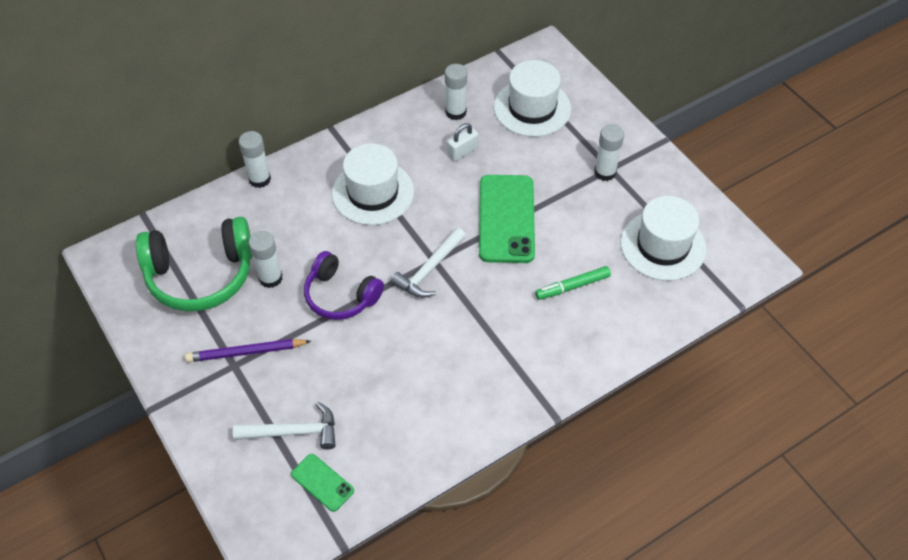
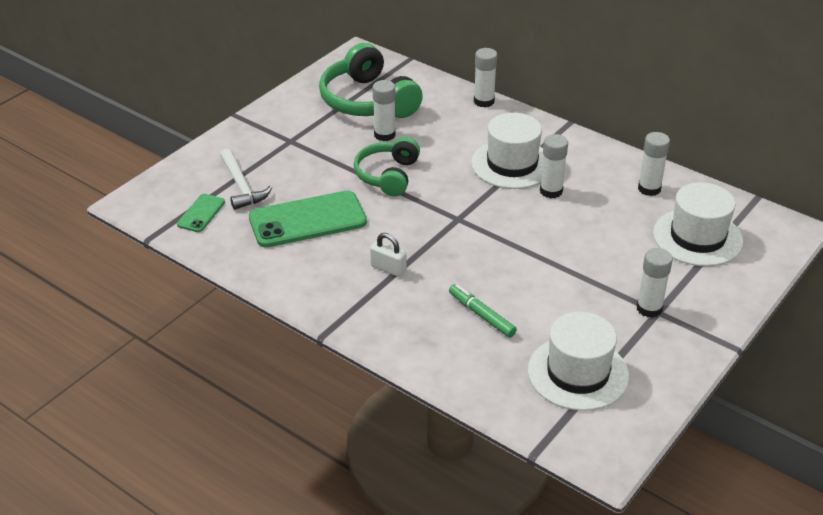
camera: 70 degrees right, 15 degrees down
purple pencil [185,339,311,362] -> none
purple headphones [304,251,384,320] -> green headphones [354,137,420,196]
white hammer [390,227,466,298] -> none
white padlock [448,123,478,161] -> white padlock moved to [370,233,406,277]
green phone [479,175,535,263] -> green phone moved to [249,191,367,248]
none -> white glue stick [540,134,568,198]

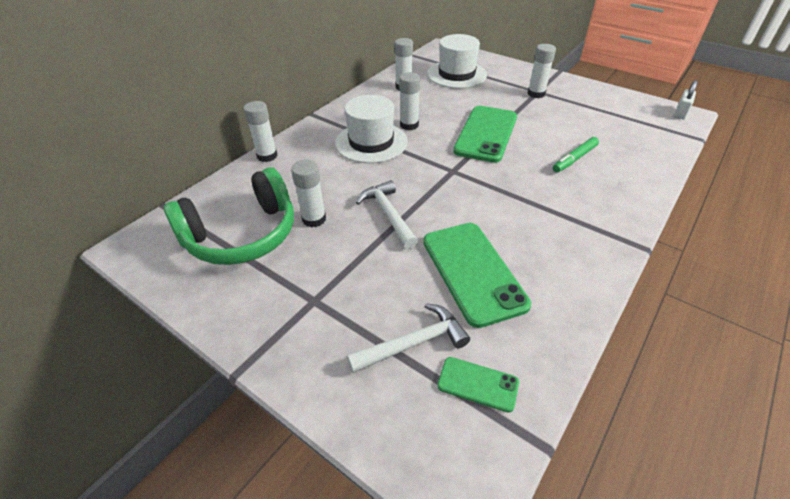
camera: 90 degrees left, 5 degrees up
green headphones [354,137,420,196] -> white hammer [356,180,418,249]
white padlock [370,233,406,277] -> white padlock moved to [674,80,697,119]
white hat [528,312,629,411] -> none
none -> green phone [453,106,517,163]

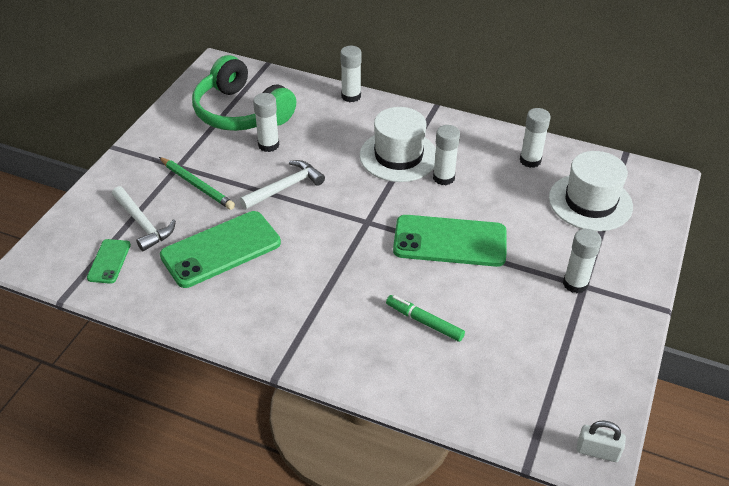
camera: 75 degrees right, 0 degrees up
none -> green pencil [159,157,235,210]

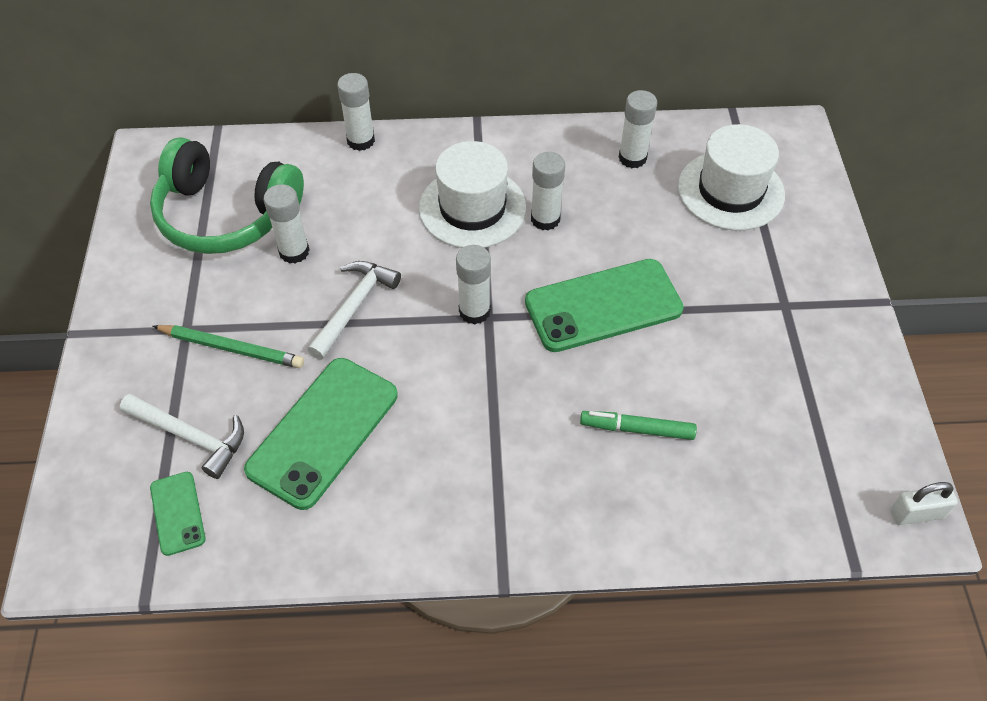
camera: 25 degrees left, 10 degrees up
white glue stick [563,229,602,293] -> white glue stick moved to [456,245,491,324]

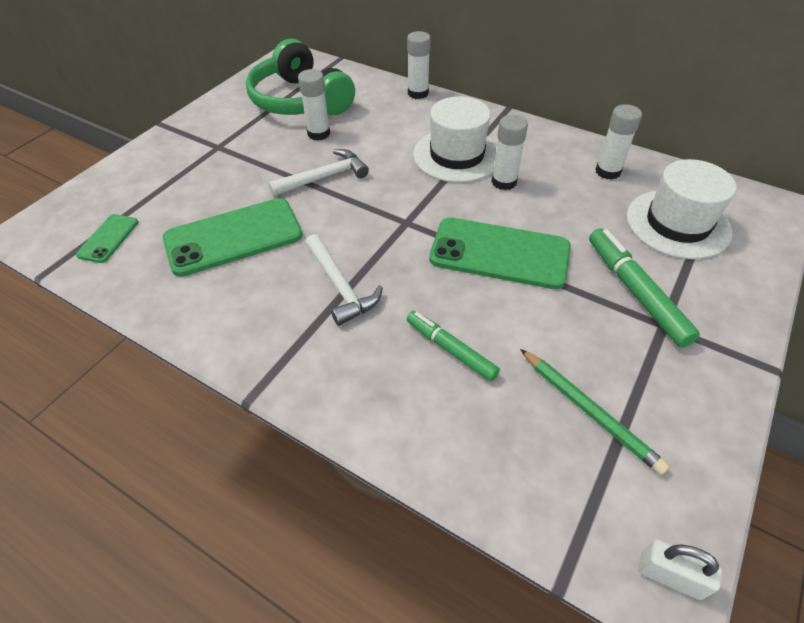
camera: 35 degrees right, 5 degrees down
white hammer [120,394,244,479] -> white hammer moved to [305,234,383,326]
green pencil [153,325,304,368] -> green pencil moved to [520,349,670,475]
white glue stick [456,245,491,324] -> none
none -> green marker [589,228,700,348]

